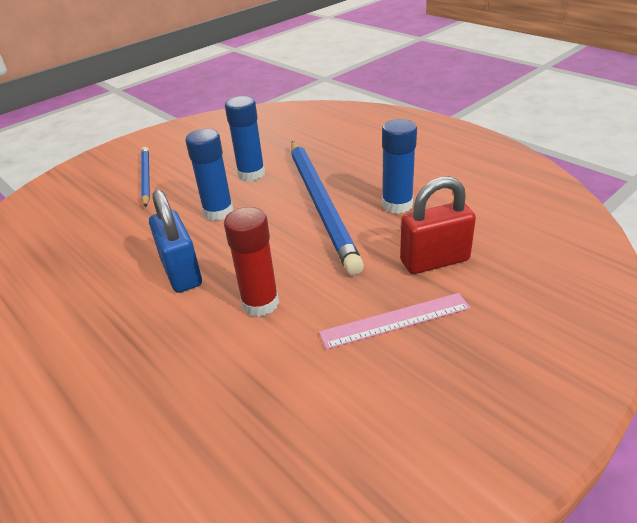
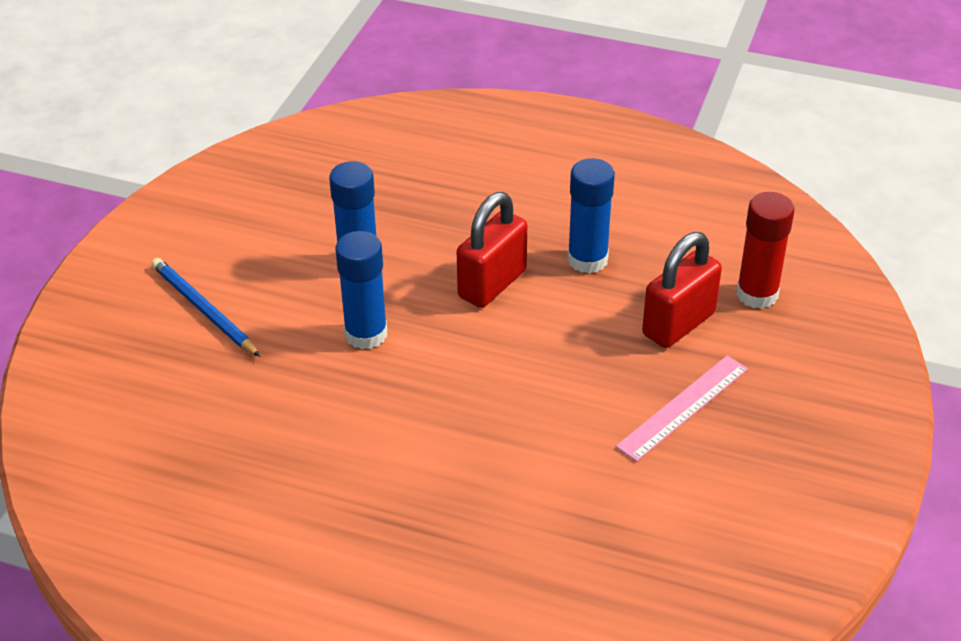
camera: 30 degrees left, 5 degrees up
blue padlock [149,189,202,293] -> none
red glue stick [224,207,279,317] -> red glue stick moved to [736,192,795,309]
blue pencil [291,141,364,275] -> red padlock [457,192,527,308]

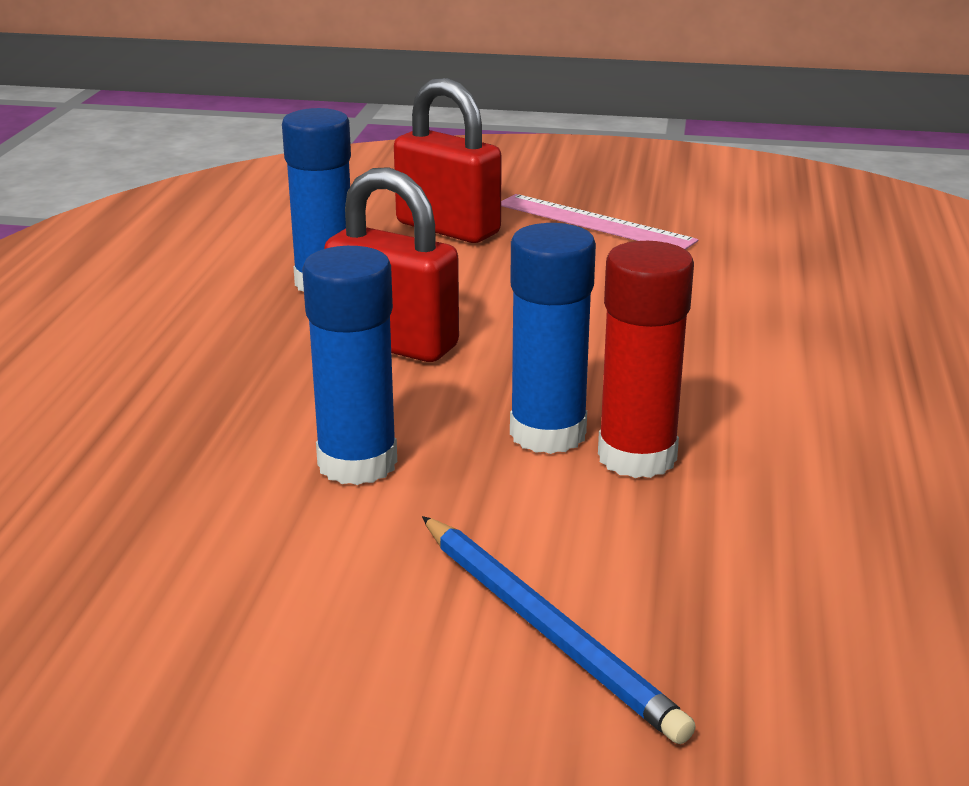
camera: 100 degrees left, 15 degrees down
blue pencil [151,258,260,357] -> blue pencil turned 75 degrees counterclockwise [422,516,695,744]
red glue stick [736,192,795,309] -> red glue stick moved to [598,241,694,478]

